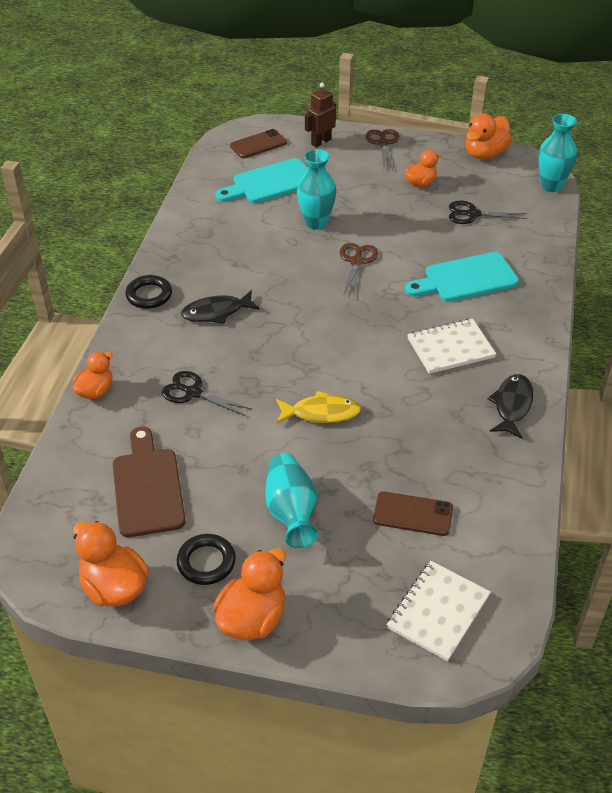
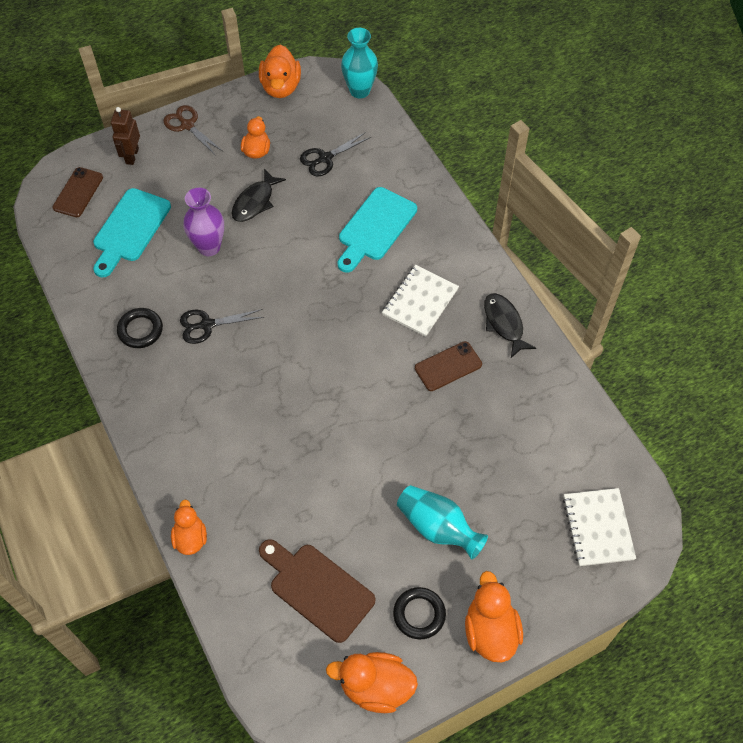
camera: 40 degrees left, 15 degrees up
black ring [125,275,172,309] -> black ring moved to [117,308,163,348]
black scissors [162,371,252,416] -> black scissors moved to [180,309,264,344]
black fish [181,290,260,323] -> black fish moved to [231,169,286,222]
yellow fish [276,391,361,423] -> none
turquoise vase [297,149,337,230] -> purple vase [184,188,224,256]
brown scissors [340,243,378,296] -> none
brown phone [373,491,453,536] -> brown phone moved to [415,341,482,391]

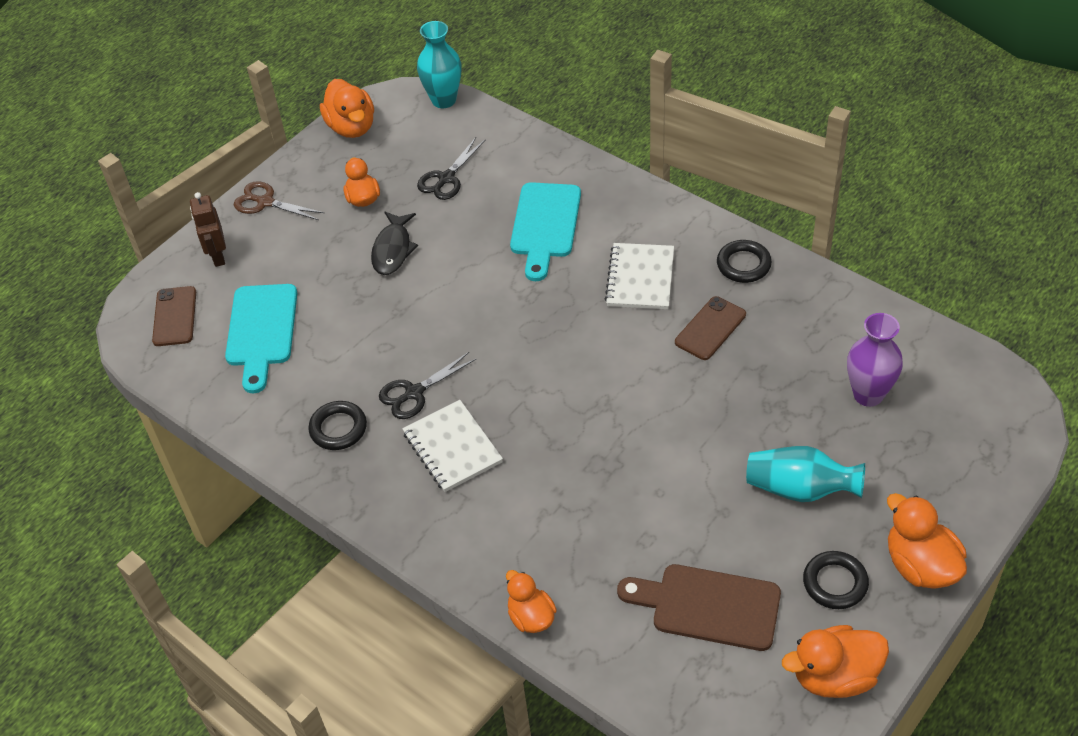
camera: 20 degrees left, 10 degrees down
purple vase [184,188,224,256] -> purple vase moved to [847,313,903,407]
black fish [484,293,536,358] -> black ring [717,240,772,283]
white notebook [563,488,636,566] -> white notebook moved to [402,400,503,492]

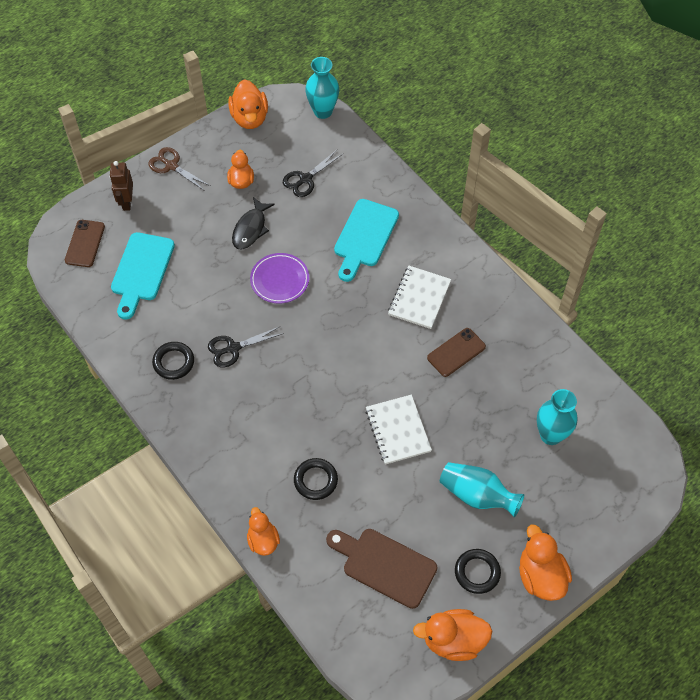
camera: 10 degrees right, 10 degrees up
white notebook [402,400,503,492] -> white notebook moved to [366,395,432,465]
black ring [717,240,772,283] -> black ring moved to [294,458,338,500]
purple vase [847,313,903,407] -> turquoise vase [537,389,577,445]
none -> purple plate [250,253,309,304]

